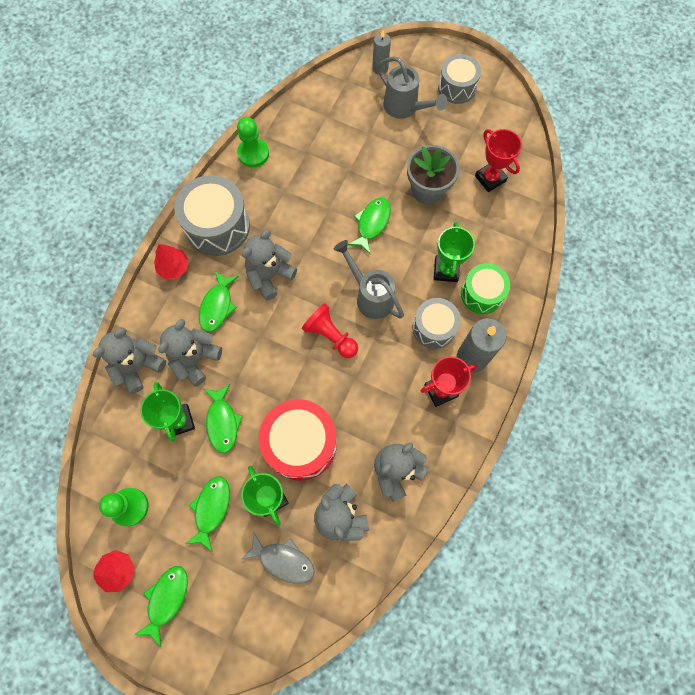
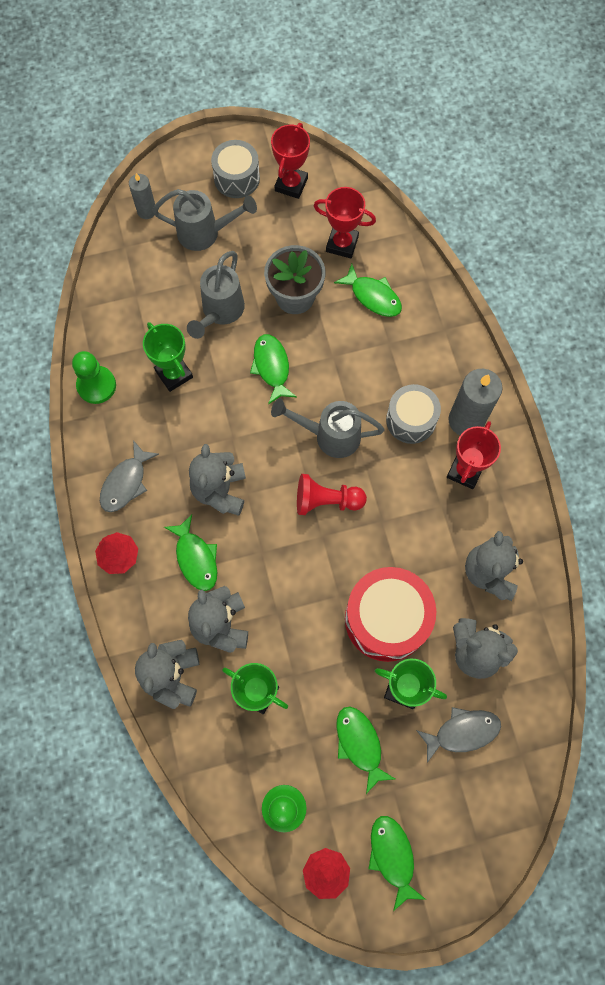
camera: 40 degrees left, 0 degrees up
grey drum [174,175,250,256] -> grey fish [100,440,159,512]
green fish [204,384,243,453] -> green fish moved to [334,264,402,317]
green trophy [434,222,475,282] -> green trophy moved to [143,322,193,392]
green drum [461,263,510,314] -> none
none -> grey watering can [187,251,245,339]
none -> red trophy [271,123,310,199]

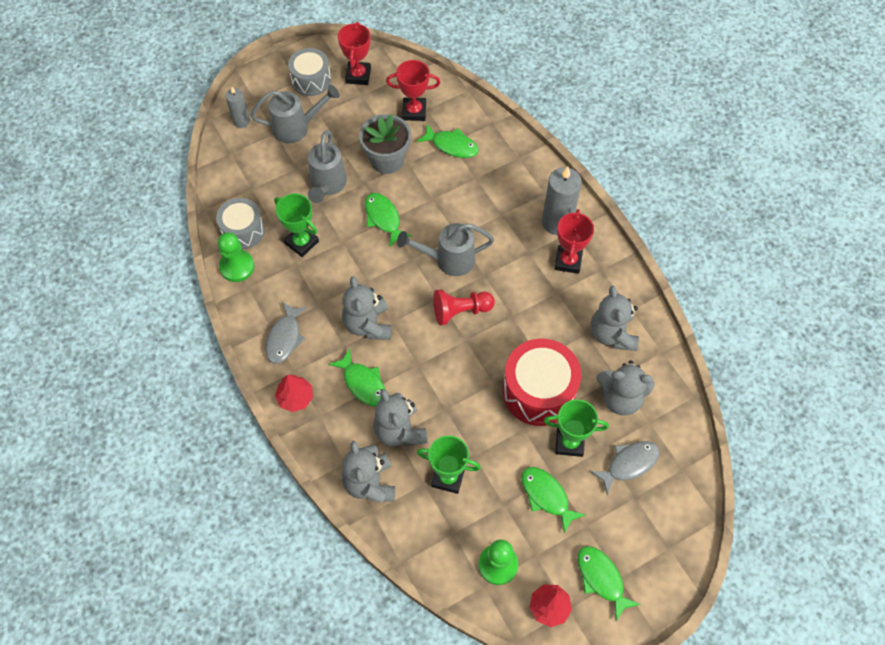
camera: 15 degrees left, 10 degrees down
grey drum [386,384,441,444] -> grey drum moved to [216,198,265,250]

